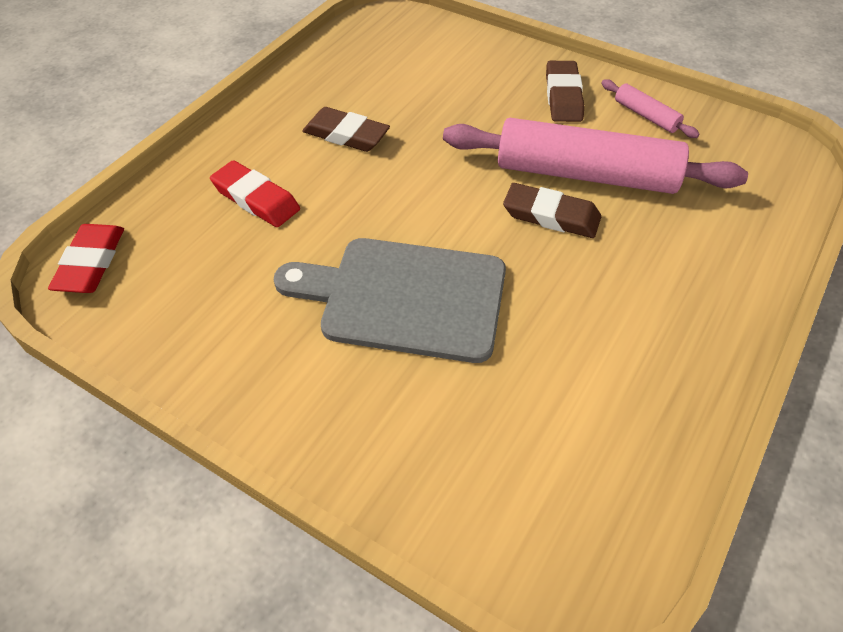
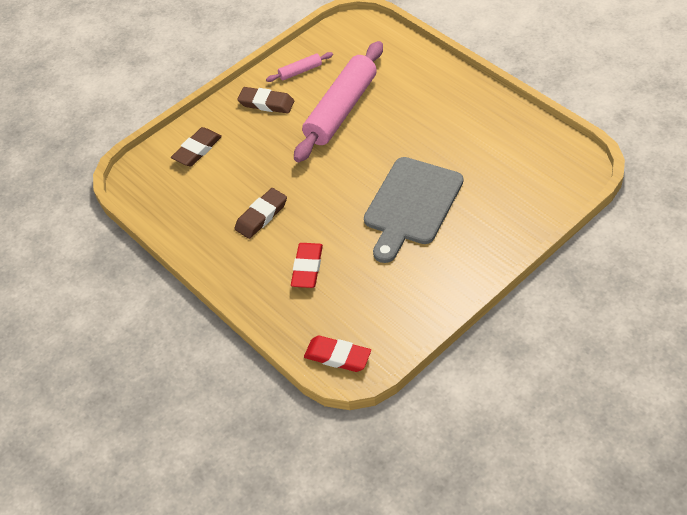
camera: 70 degrees left, 0 degrees up
red eraser [210,160,300,227] -> red eraser turned 45 degrees counterclockwise [291,243,323,288]
brown eraser [503,183,601,238] -> brown eraser moved to [171,127,222,166]

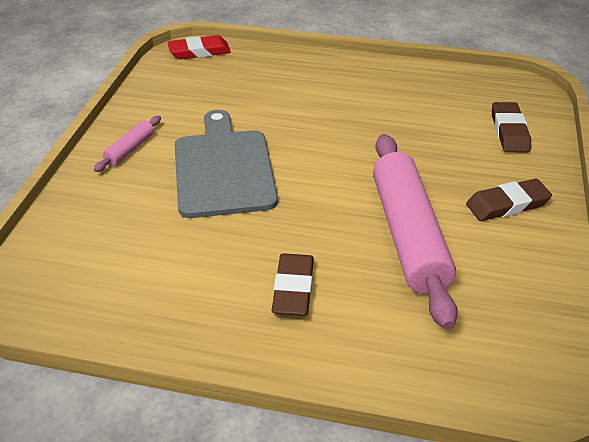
camera: 140 degrees right, 10 degrees down
brown eraser [234,188,287,239] -> brown eraser moved to [272,253,314,316]
pink rolling pin [266,52,333,82] -> pink rolling pin moved to [94,116,161,172]
red eraser [291,243,323,288] -> none

